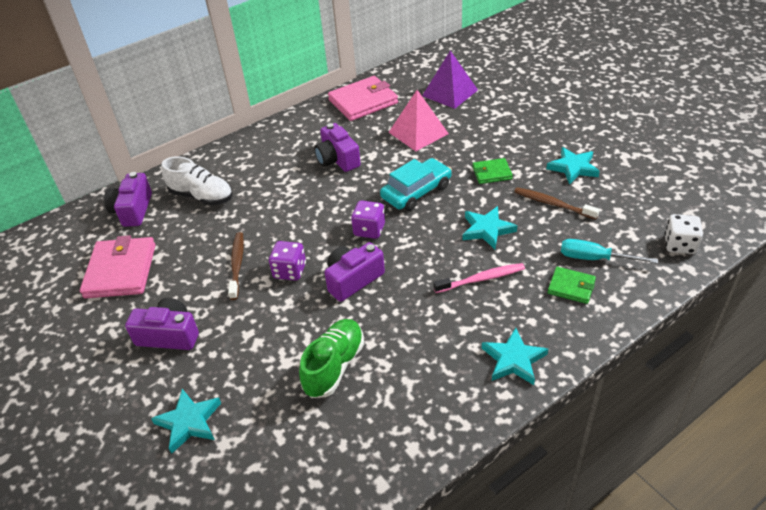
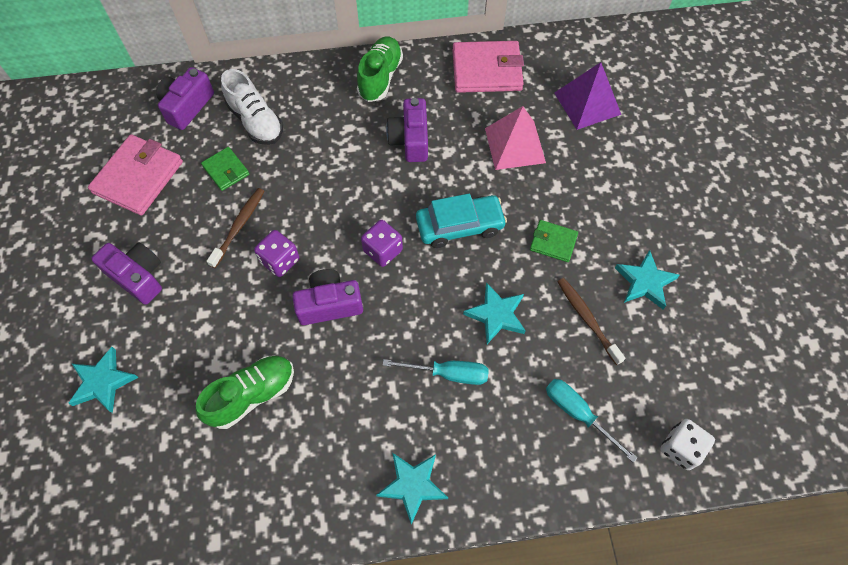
camera: 25 degrees right, 20 degrees up
pink toothbrush [433,263,525,293] -> turquoise screwdriver [383,359,489,385]
green wallet [548,267,596,304] -> green wallet moved to [201,147,249,191]
none -> green shoe [357,37,403,102]

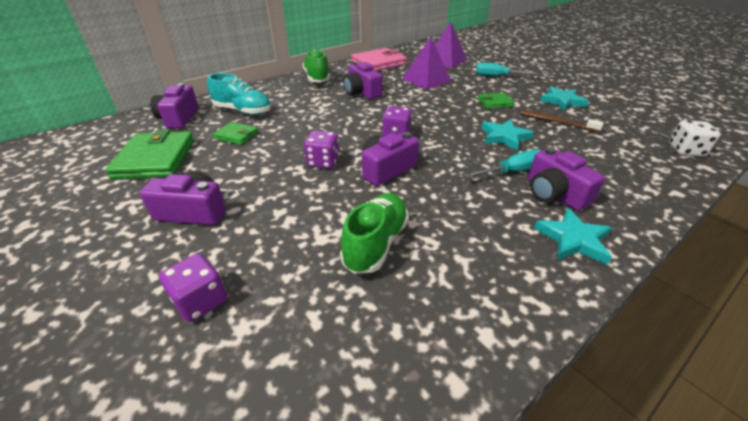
camera: 30 degrees left, 25 degrees down
turquoise star [68,347,139,413] -> purple dice [159,253,227,322]
pink wallet [88,134,183,216] -> green wallet [105,129,194,179]
brown toothbrush [207,188,264,268] -> none
white shoe [221,69,283,145] -> turquoise shoe [207,73,271,115]
turquoise car [416,194,507,248] -> none
pink pyramid [485,106,546,170] -> purple pyramid [402,37,451,89]
turquoise screwdriver [546,379,638,463] -> turquoise screwdriver moved to [476,62,539,76]
none -> purple camera [528,147,605,211]

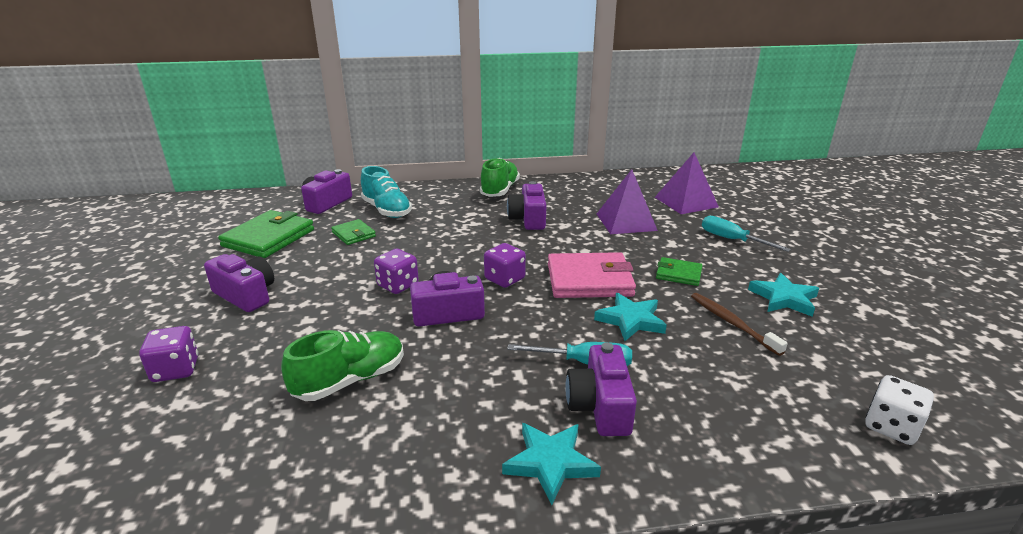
camera: 30 degrees right, 10 degrees down
pink wallet [351,48,407,71] -> pink wallet moved to [548,252,636,298]

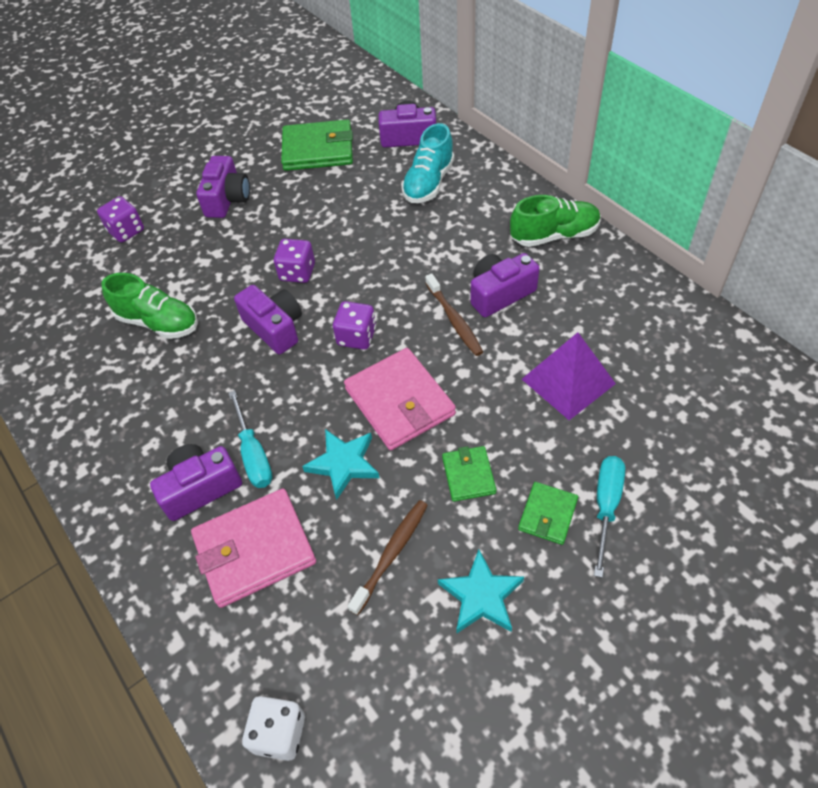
camera: 65 degrees right, 25 degrees up
green wallet [331,219,376,245] -> green wallet moved to [518,482,578,545]
turquoise star [502,423,601,505] -> none
purple pyramid [655,153,719,214] -> none
none -> pink wallet [191,489,316,608]
none -> brown toothbrush [425,274,483,356]

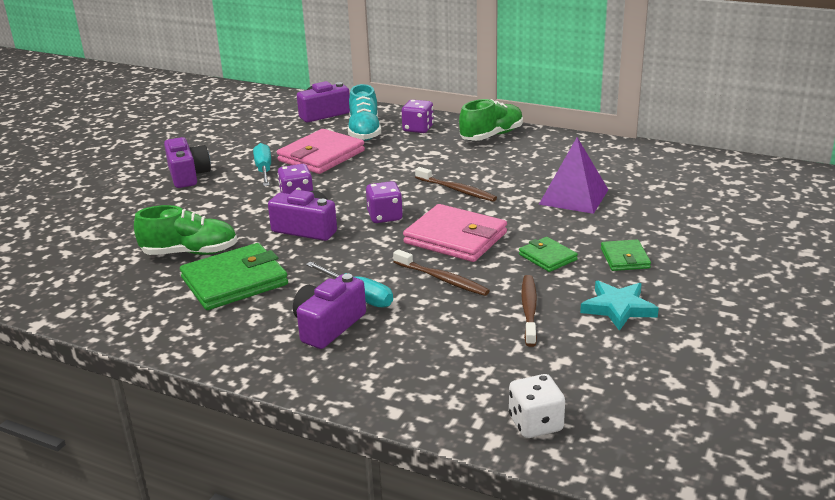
camera: 30 degrees left, 25 degrees down
purple dice [97,196,144,243] -> purple dice moved to [402,100,434,133]
pink wallet [191,489,316,608] -> pink wallet moved to [277,129,365,174]
green wallet [281,119,353,171] -> green wallet moved to [180,243,288,310]
turquoise star [302,429,379,500] -> brown toothbrush [393,249,490,296]
purple camera [471,253,540,317] -> none
turquoise screwdriver [594,456,625,578] -> turquoise screwdriver moved to [253,143,271,186]

